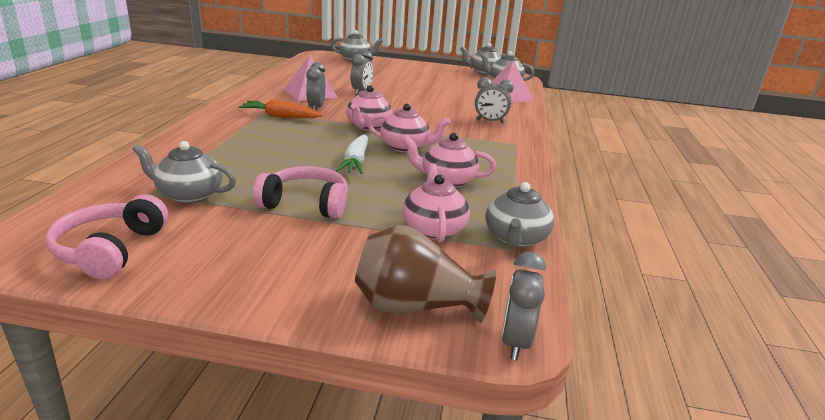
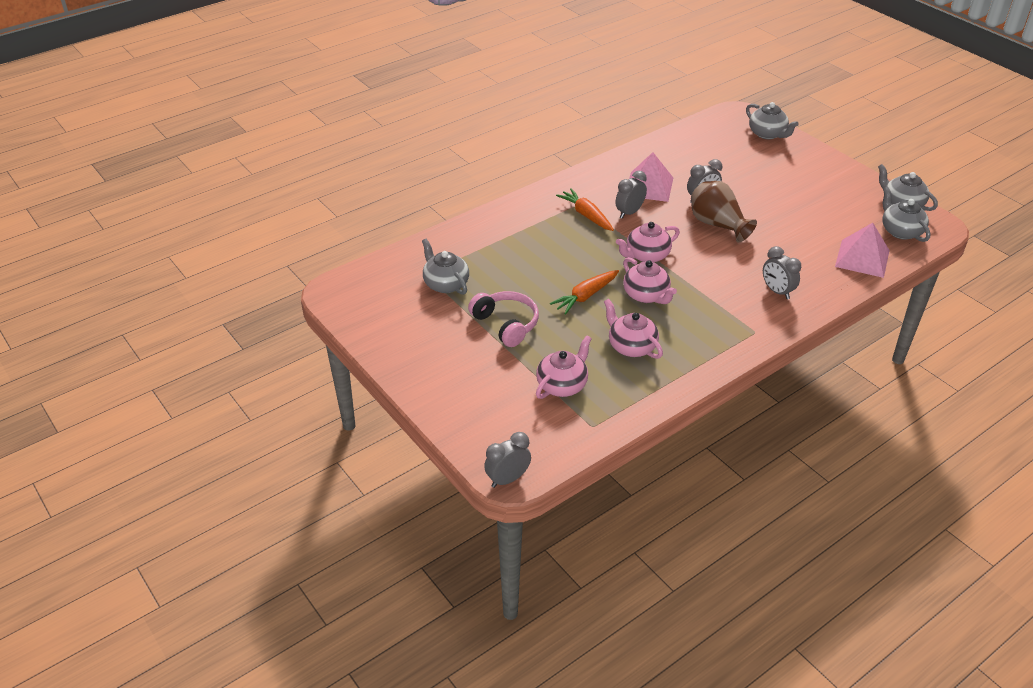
camera: 45 degrees right, 15 degrees up
pink headphones [46,194,168,279] -> none
white carrot [336,134,368,174] -> orange carrot [550,270,619,315]
brown vase [355,225,496,323] -> brown vase moved to [691,181,757,242]
grey teapot [485,182,554,247] -> none

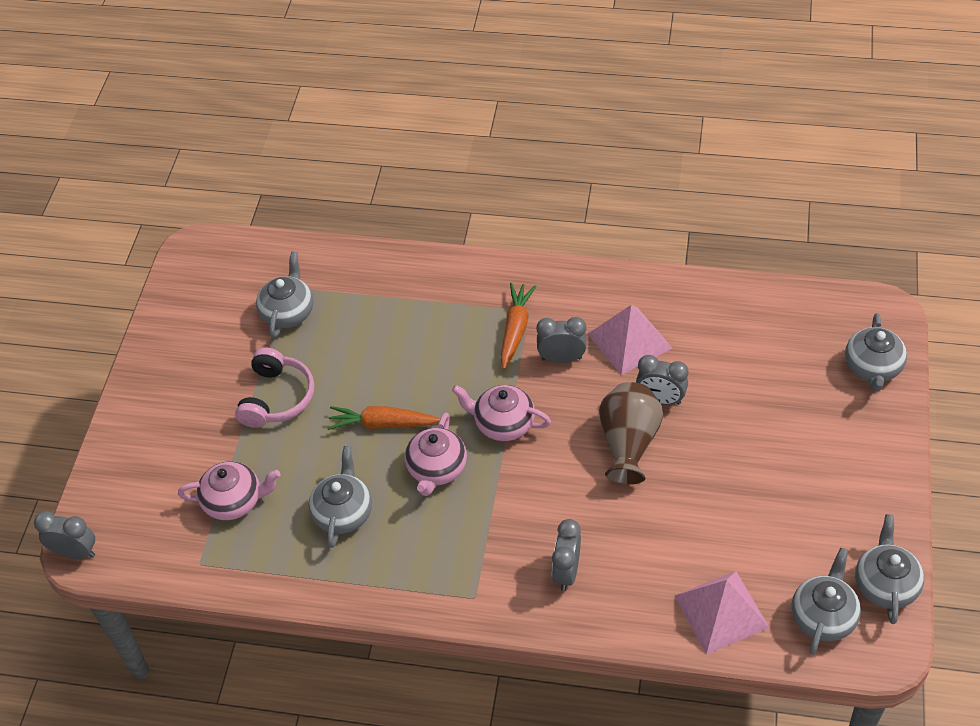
camera: 50 degrees right, 10 degrees up
pink teapot [604,299,663,359] -> grey teapot [308,446,372,548]

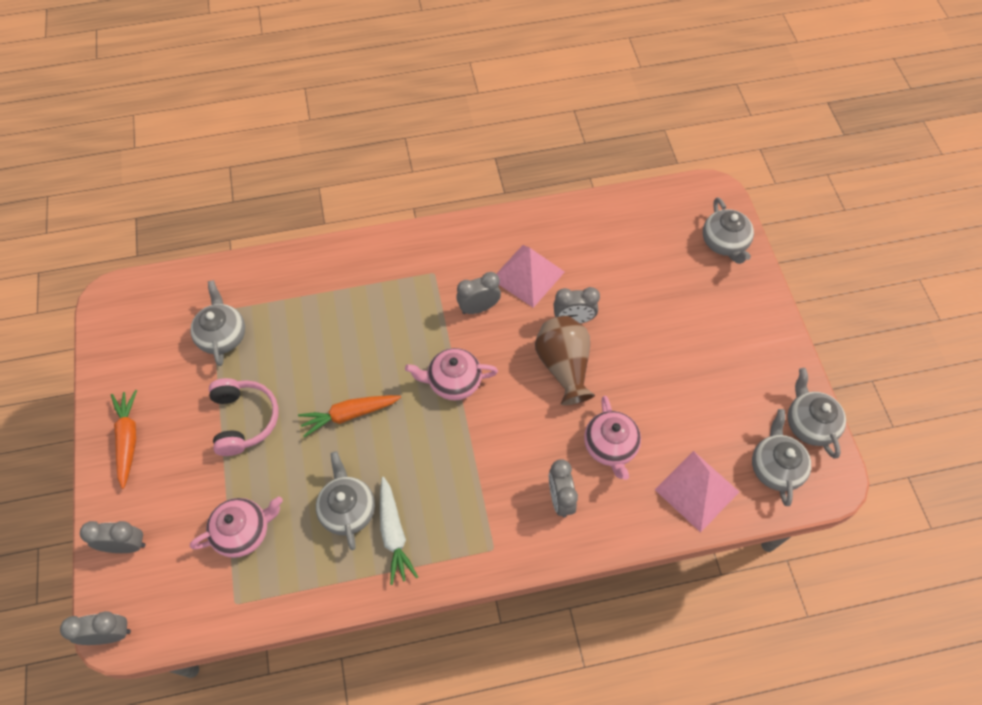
camera: 25 degrees left, 10 degrees up
pink teapot [405,412,467,496] -> pink teapot moved to [584,396,641,480]
orange carrot [501,283,537,369] -> orange carrot moved to [111,390,137,489]
none -> grey clock [80,521,146,553]
none -> white carrot [380,477,418,585]

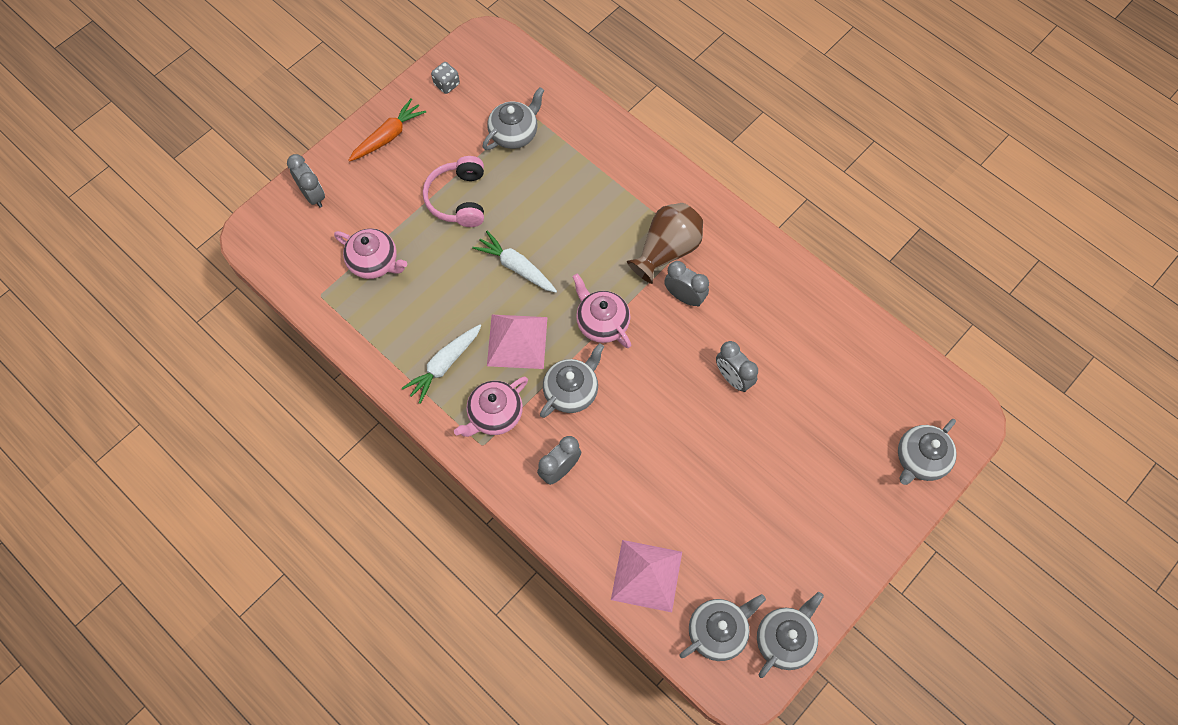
camera: 55 degrees right, 5 degrees up
grey clock [60,611,131,645] -> none
pink headphones [209,378,279,456] -> pink headphones turned 135 degrees clockwise [423,156,484,227]
orange carrot [298,395,401,437] -> white carrot [472,231,557,293]
grey teapot [316,451,375,550] -> grey teapot moved to [540,343,604,418]
pink pyramid [496,245,564,308] -> pink pyramid moved to [487,315,547,369]
brown vase [535,316,595,405] -> brown vase moved to [627,203,703,284]
pink teapot [584,396,641,480] -> pink teapot moved to [454,377,528,437]
none -> grey dice [431,62,460,94]

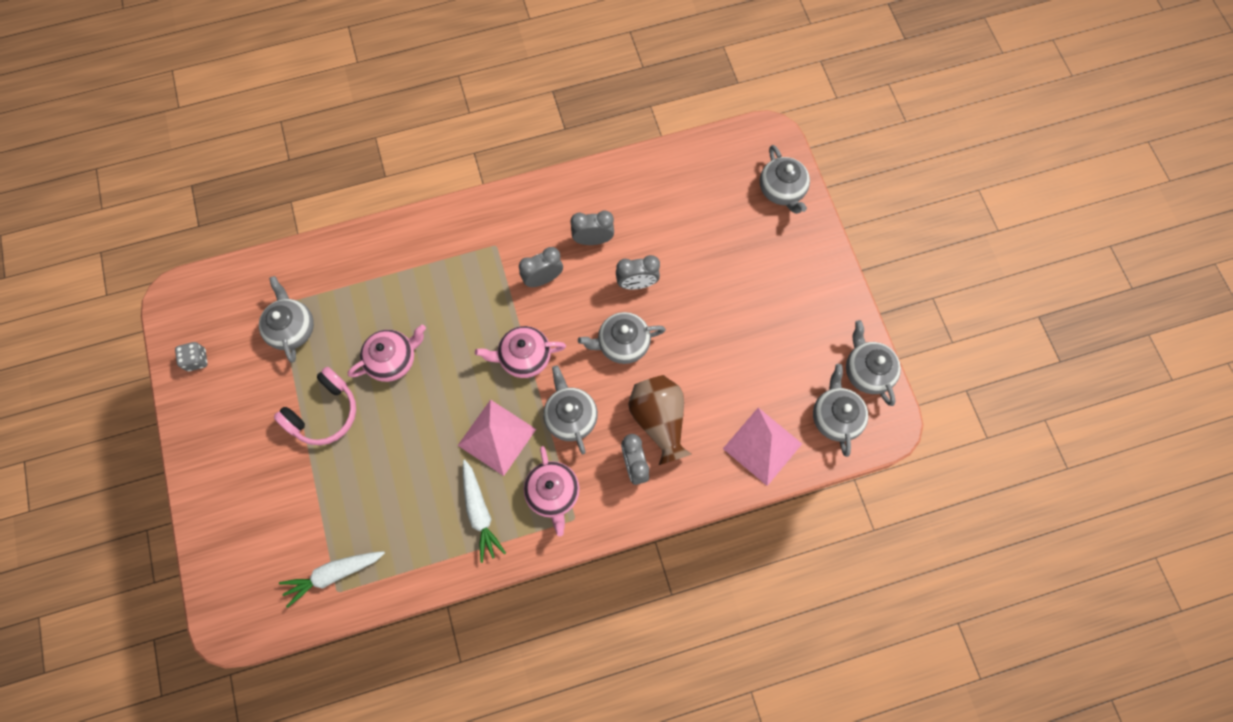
camera: 60 degrees left, 5 degrees up
grey clock [287,154,325,208] -> grey clock moved to [570,211,614,245]
pink teapot [334,228,407,279] -> pink teapot moved to [348,325,426,382]
orange carrot [348,98,426,162] -> none
pink headphones [423,156,484,227] -> pink headphones turned 75 degrees counterclockwise [274,367,356,445]
white carrot [472,231,557,293] -> white carrot moved to [279,551,385,608]
brown vase [627,203,703,284] -> brown vase moved to [628,375,692,465]
none -> grey teapot [578,312,666,364]

